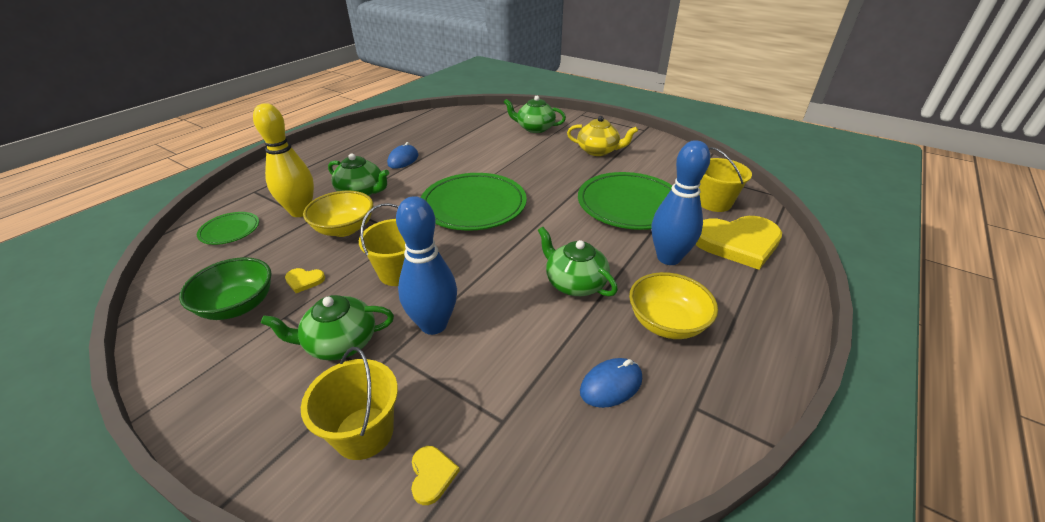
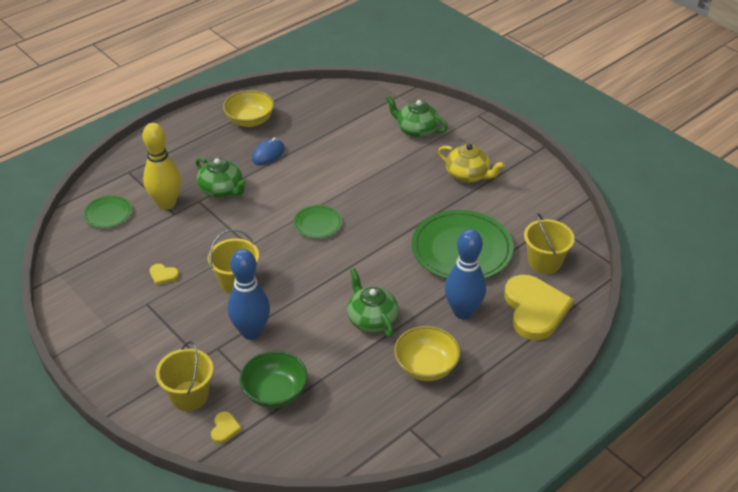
camera: 15 degrees right, 5 degrees up
green bowl [179,257,272,320] -> green bowl moved to [239,351,308,408]
green teapot [261,295,394,361] -> none
yellow bowl [303,191,373,237] -> yellow bowl moved to [223,90,274,127]
green plate [421,173,527,231] -> green plate [293,205,342,239], size x0.49
blue mouse [580,358,642,408] -> none
yellow heart [696,216,782,270] -> yellow heart turned 105 degrees counterclockwise [504,275,574,340]

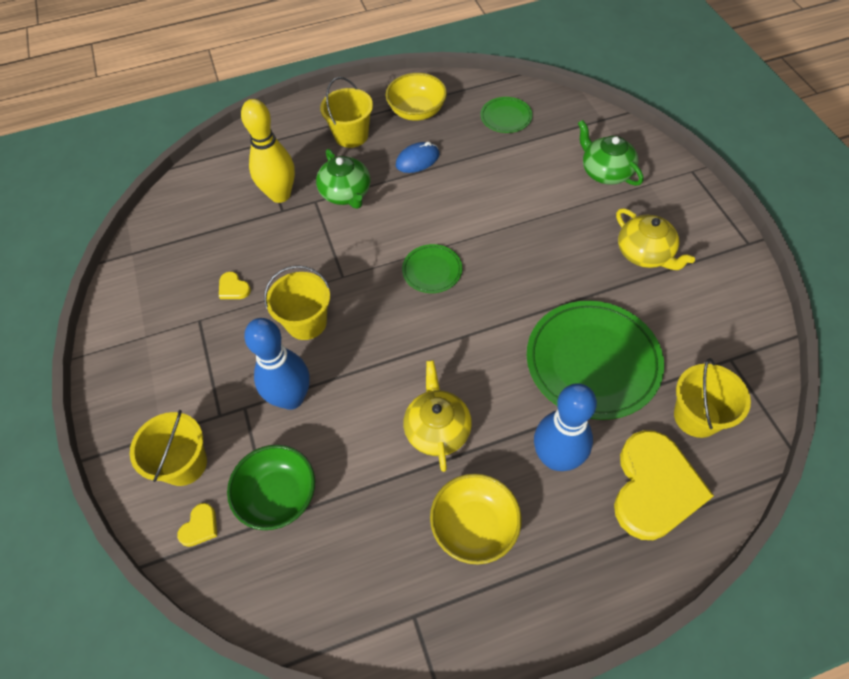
camera: 25 degrees right, 15 degrees up
green plate [83,195,132,228] -> green plate moved to [480,97,533,133]
green teapot [347,268,399,337] -> yellow teapot [404,360,472,472]
none -> yellow bucket [320,77,373,148]

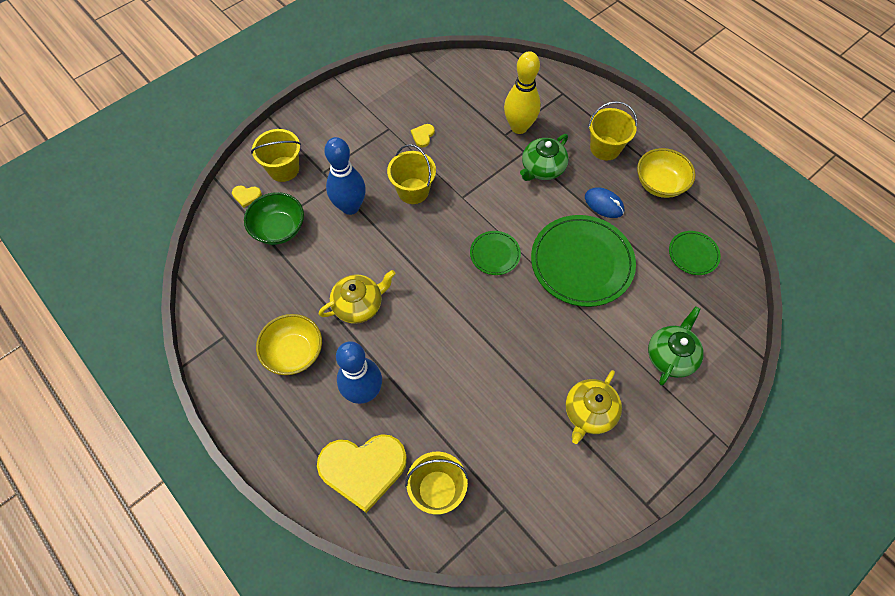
camera: 65 degrees right, 5 degrees up
green plate [527,301,664,420] -> green plate moved to [531,215,636,307]

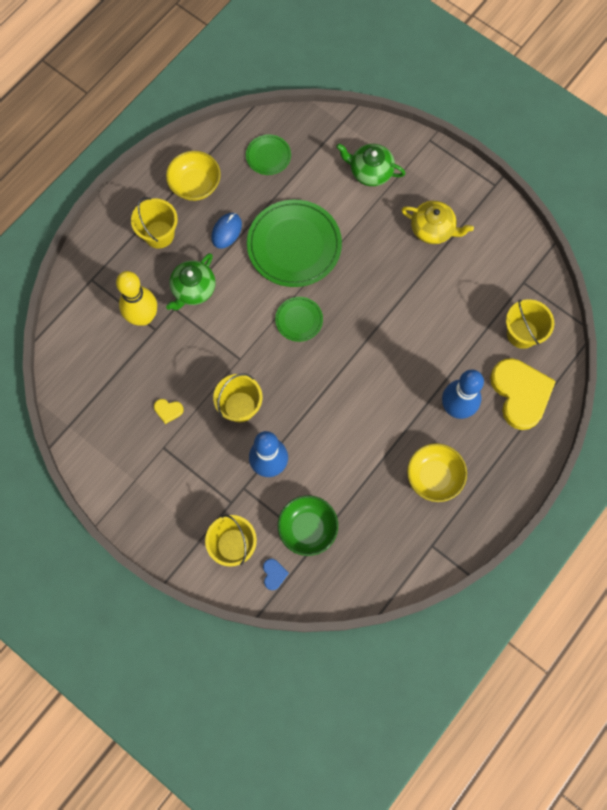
camera: 100 degrees left, 10 degrees up
yellow heart [232,185,262,208] -> blue heart [263,559,289,590]
yellow teapot [319,270,396,324] -> none
green teapot [520,134,569,181] -> green teapot turned 90 degrees clockwise [166,253,216,310]

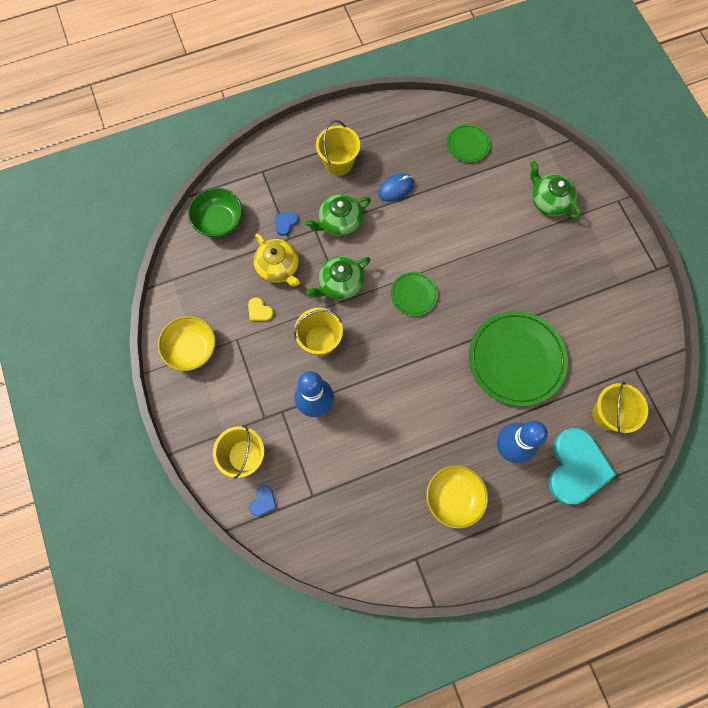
camera: 30 degrees right, 0 degrees up
yellow bowling pin [116,271,157,326] -> blue heart [275,212,298,236]
yellow bowl [166,151,221,201] -> yellow bowl moved to [158,316,216,371]
green plate [247,200,342,287] -> green plate moved to [469,311,568,406]
green bowl [278,495,338,556] -> green bowl moved to [188,188,242,238]
yellow teapot [402,201,474,244] -> yellow teapot moved to [254,233,300,286]
yellow heart [490,358,556,430] -> turquoise heart [548,428,616,505]
none -> green teapot [306,256,371,300]

